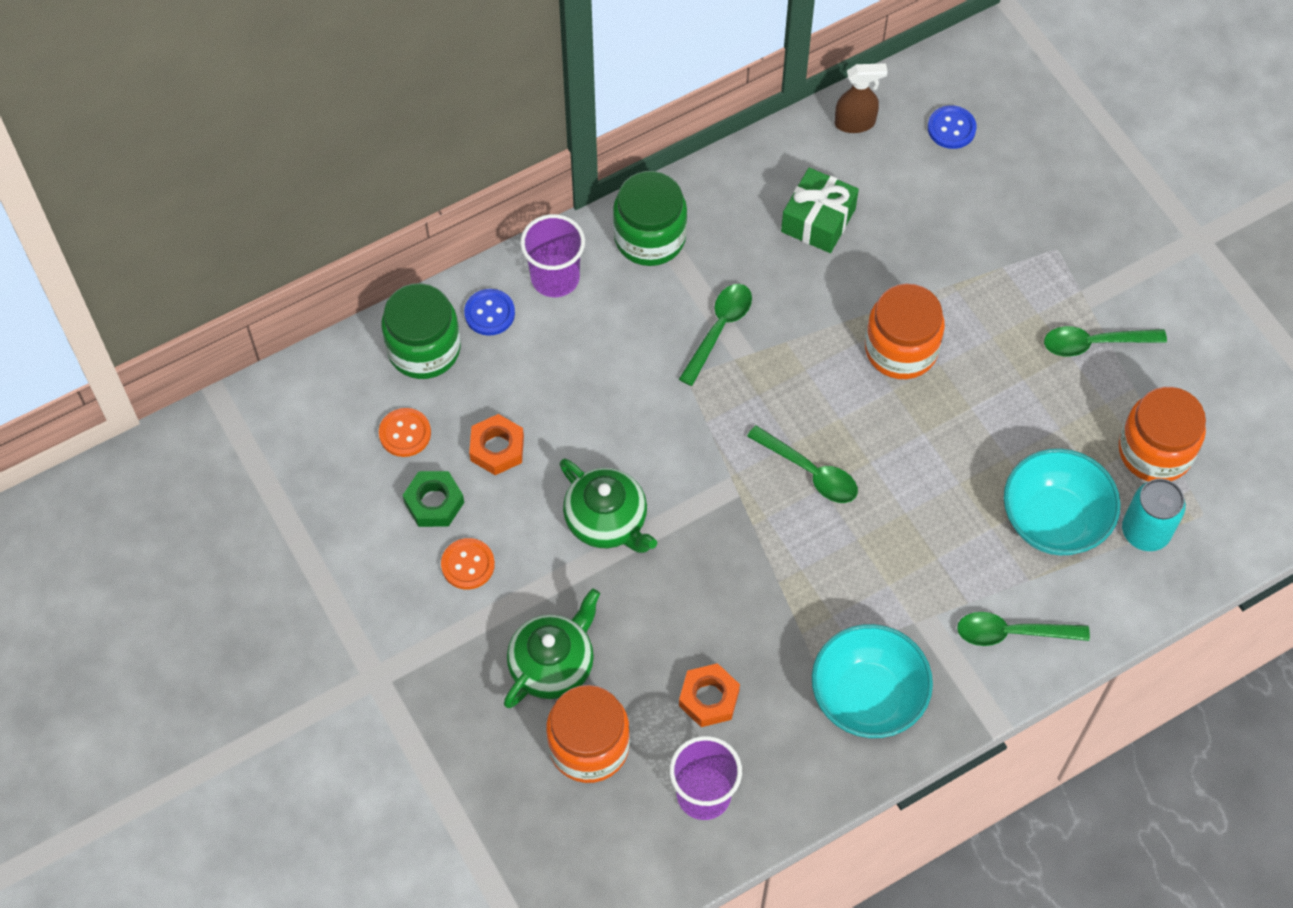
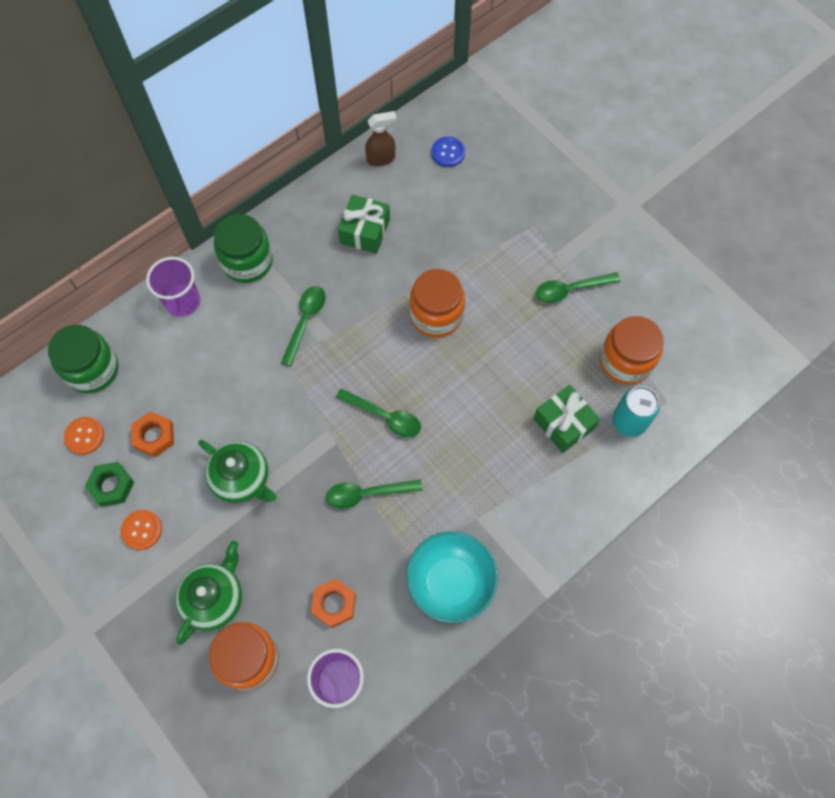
camera: 10 degrees left, 5 degrees up
blue button [464,289,515,336] -> none
green spoon [957,612,1090,646] -> green spoon moved to [326,479,422,509]
turquoise bowl [1004,448,1121,556] -> green gift [533,385,600,453]

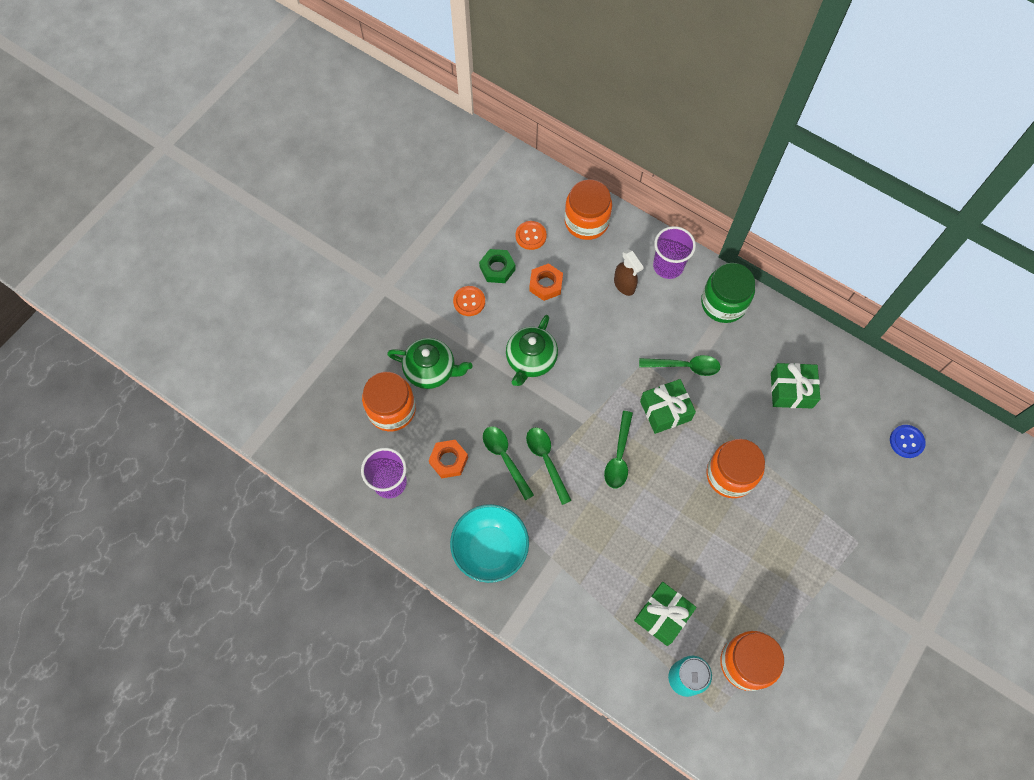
camera: 75 degrees right, 0 degrees up
green jar [48,325,119,393] -> orange jar [564,179,612,240]
brown spray bottle [365,111,397,166] -> brown spray bottle moved to [614,249,644,296]
green spoon [536,272,621,303] -> green spoon moved to [483,426,534,500]
none -> green gift [640,379,696,434]

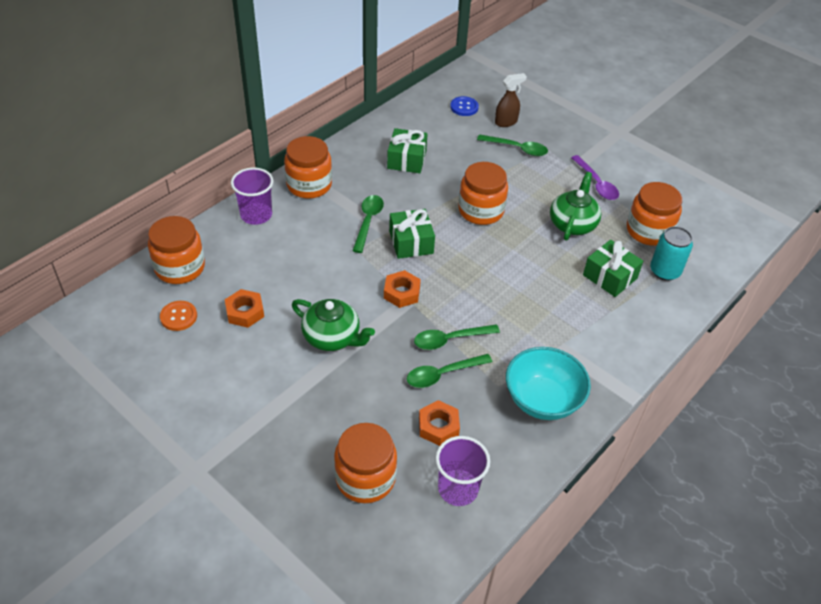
camera: 85 degrees left, 20 degrees down
green teapot [387,338,472,389] -> green teapot moved to [550,172,601,241]
orange button [453,286,485,316] -> none
green nut [479,249,515,283] -> none
green spoon [604,411,633,488] -> green spoon moved to [477,134,548,156]
brown spray bottle [614,249,644,296] -> brown spray bottle moved to [495,73,527,127]
green jar [701,263,755,323] -> orange jar [284,136,332,199]
none -> orange nut [384,270,421,308]
none -> purple spoon [571,155,619,200]

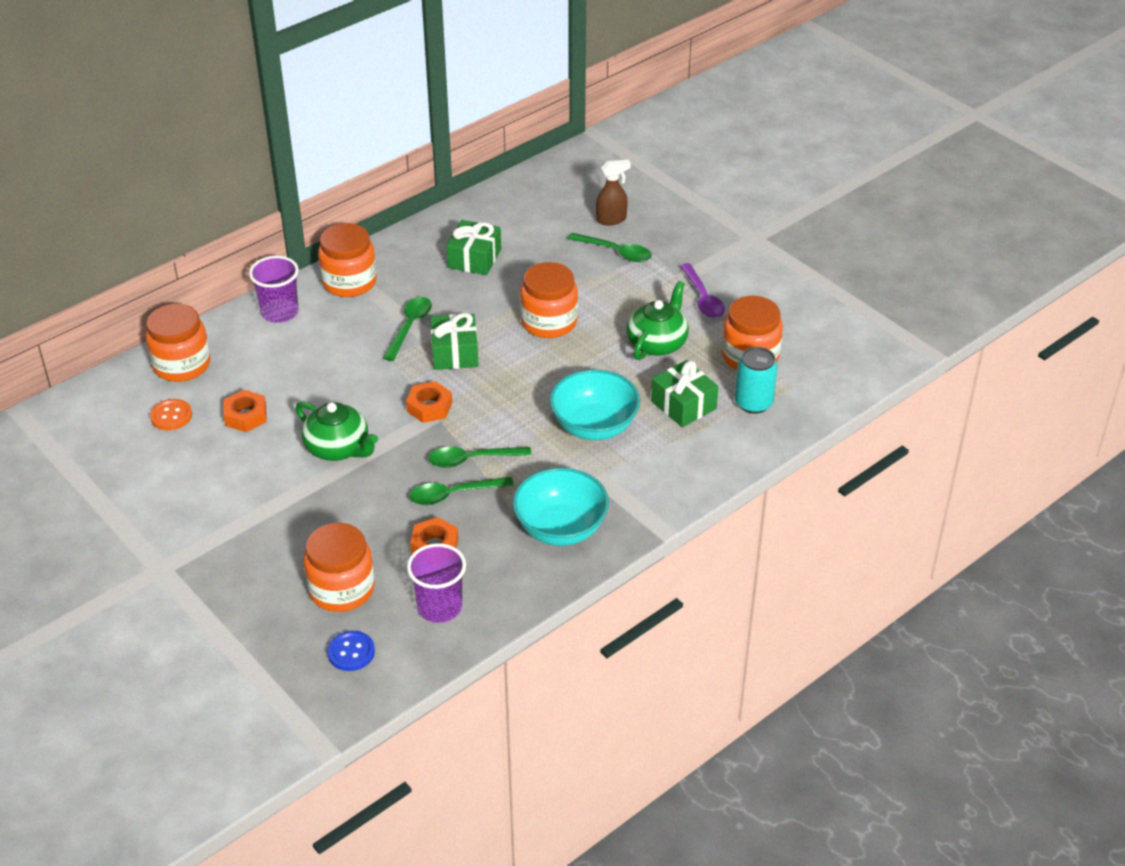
camera: 10 degrees right, 5 degrees down
blue button [450,96,479,116] -> blue button moved to [327,631,375,671]
none -> turquoise bowl [550,369,640,440]

